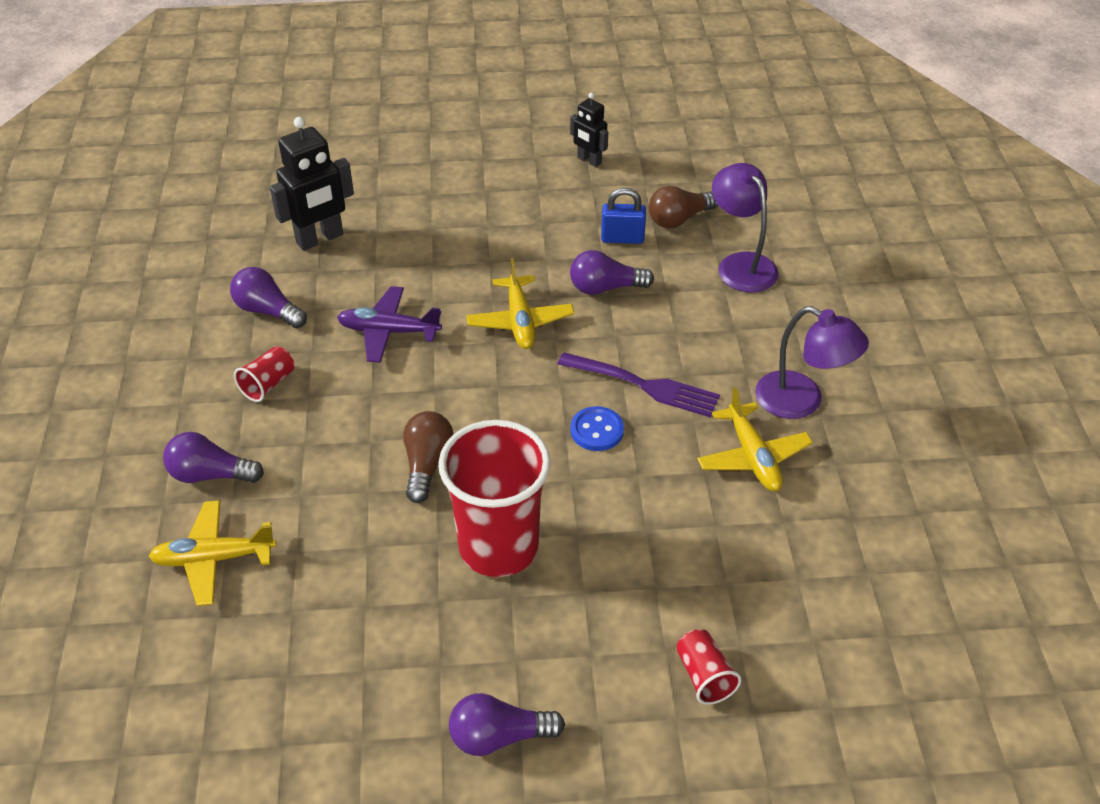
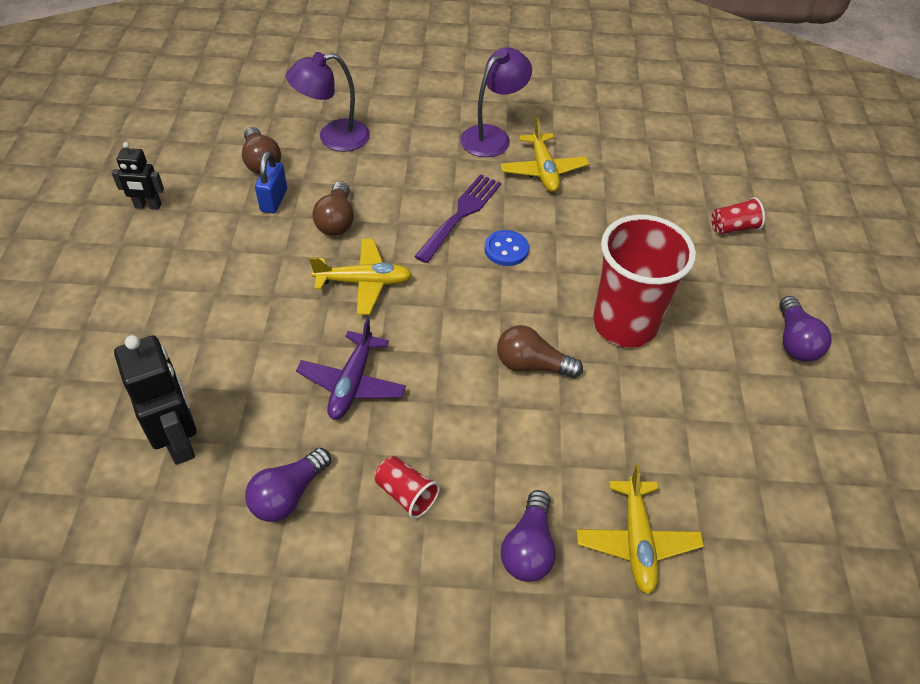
camera: 85 degrees left, 5 degrees up
black robot [570,93,608,167] -> black robot turned 45 degrees clockwise [112,142,164,210]
purple light bulb [570,250,654,295] -> brown light bulb [312,181,354,236]
yellow plane [697,387,813,491] -> yellow plane turned 90 degrees clockwise [501,118,589,192]

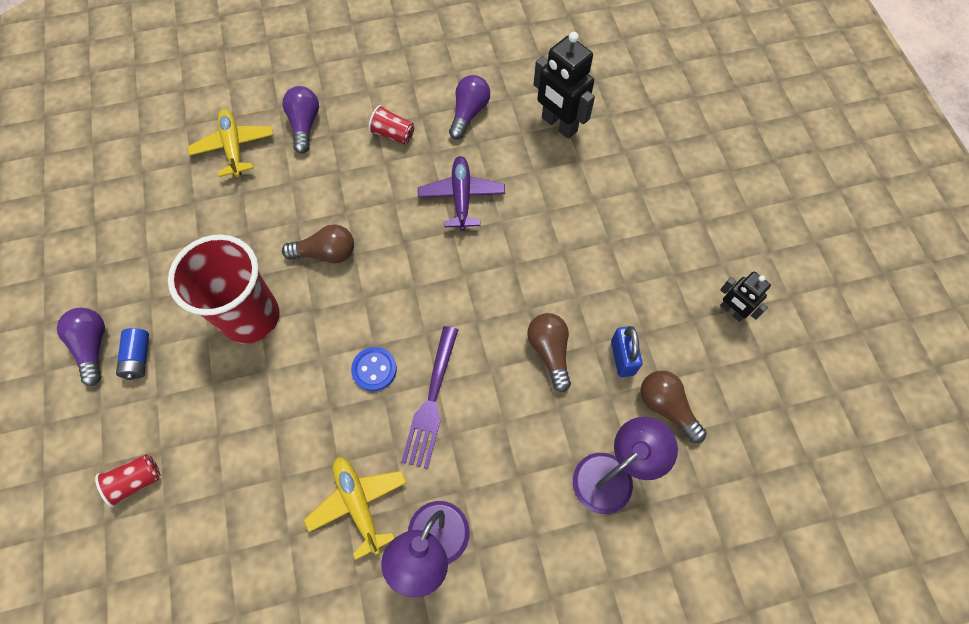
camera: 165 degrees right, 15 degrees up
black robot [112,142,164,210] -> black robot turned 120 degrees counterclockwise [720,272,771,322]
yellow plane [309,239,412,315] -> none
none -> blue battery [116,328,149,380]

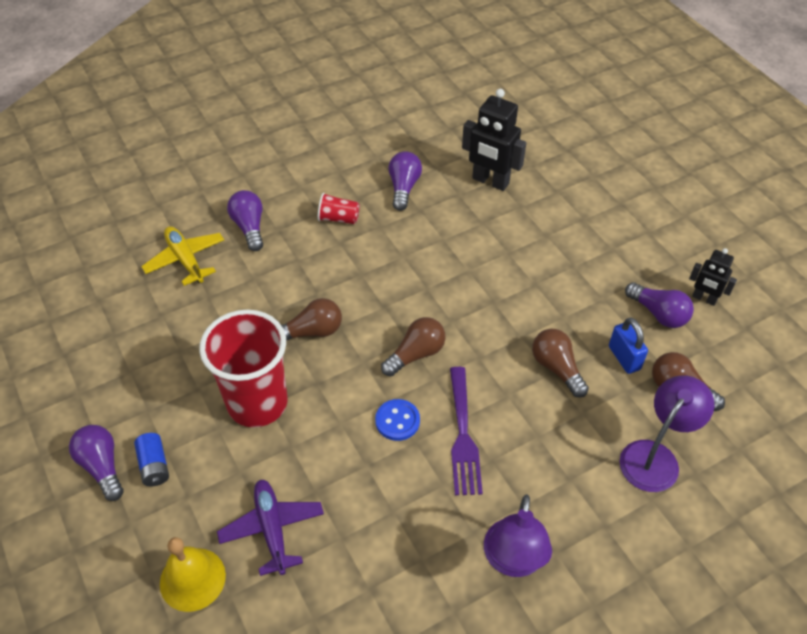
camera: 15 degrees left, 15 degrees down
red cup [95,455,160,507] -> yellow bell [160,537,226,612]
yellow plane [304,457,407,560] -> none
purple plane [418,156,505,231] -> purple plane moved to [217,480,324,576]
none -> brown light bulb [381,317,446,376]
none -> purple light bulb [625,282,694,328]

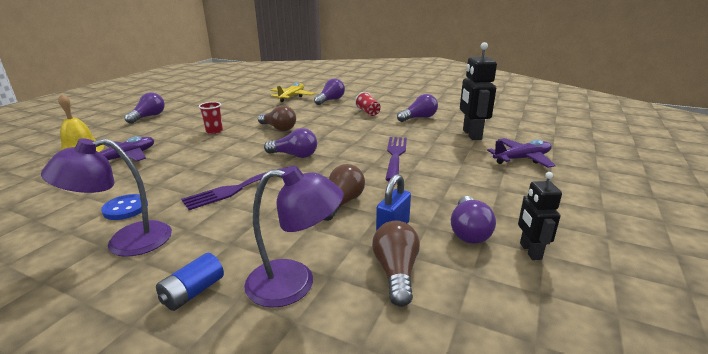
camera: 55 degrees right, 25 degrees down
blue battery [134,433,169,487] -> blue battery moved to [156,253,224,311]
red cup [199,310,288,427] -> red cup [199,102,223,134], size x0.43
blue button [375,399,420,441] -> blue button moved to [101,194,148,220]
brown light bulb [381,317,446,376] -> purple light bulb [264,128,317,158]
none -> purple fork [385,137,407,181]
none -> purple plane [487,138,556,168]

